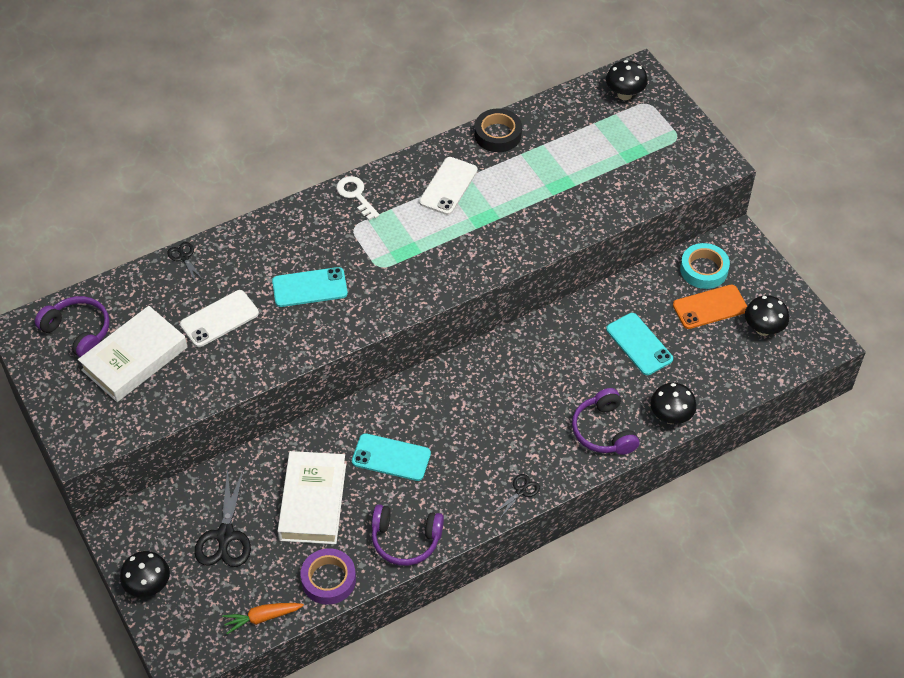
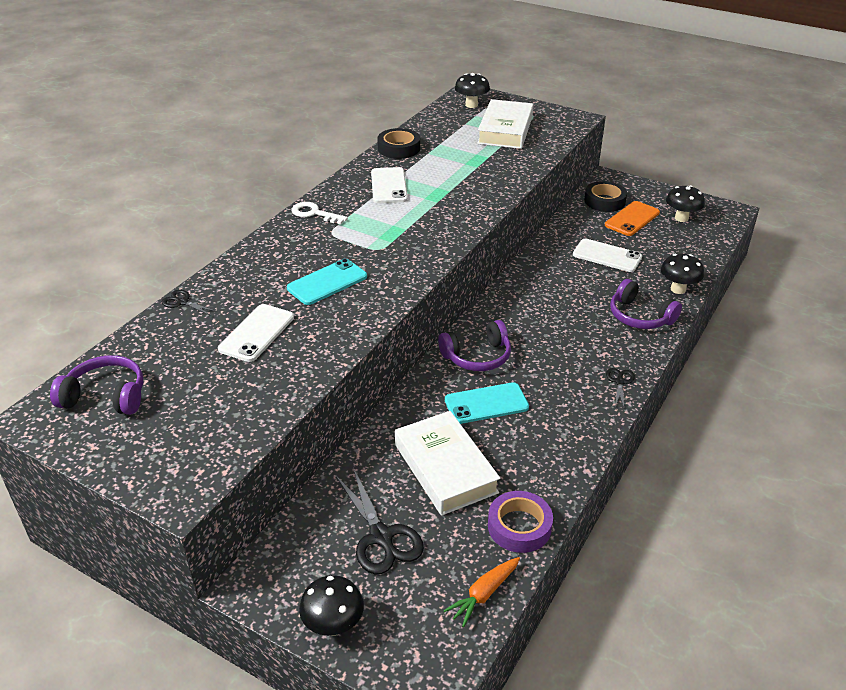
camera: 30 degrees left, 15 degrees down
white book [78,306,187,402] -> white book moved to [477,99,534,149]
purple headphones [372,504,444,566] -> purple headphones moved to [438,320,511,371]
turquoise phone [606,313,673,375] -> white phone [573,239,642,272]
turquoise tape [680,243,730,289] -> black tape [584,181,627,212]

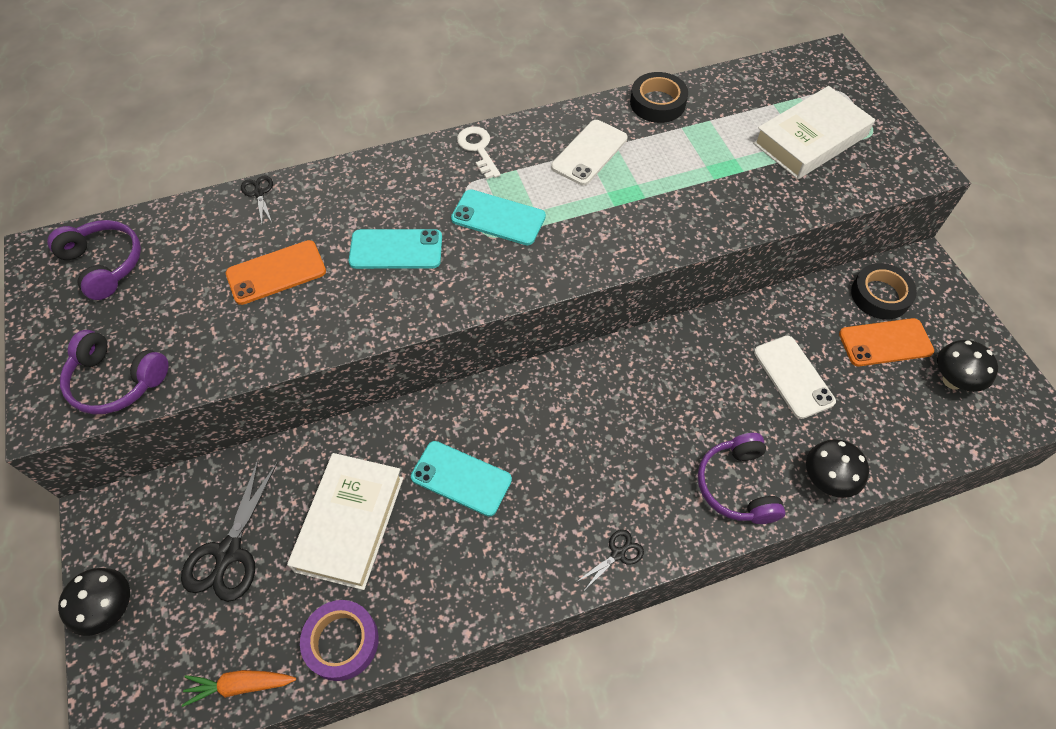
camera: 40 degrees right, 20 degrees up
white phone [218,304,294,362] -> orange phone [226,240,326,305]
purple headphones [438,320,511,371] -> purple headphones moved to [60,330,169,415]
black mushroom [455,73,490,108] -> none
none -> turquoise phone [451,189,546,245]

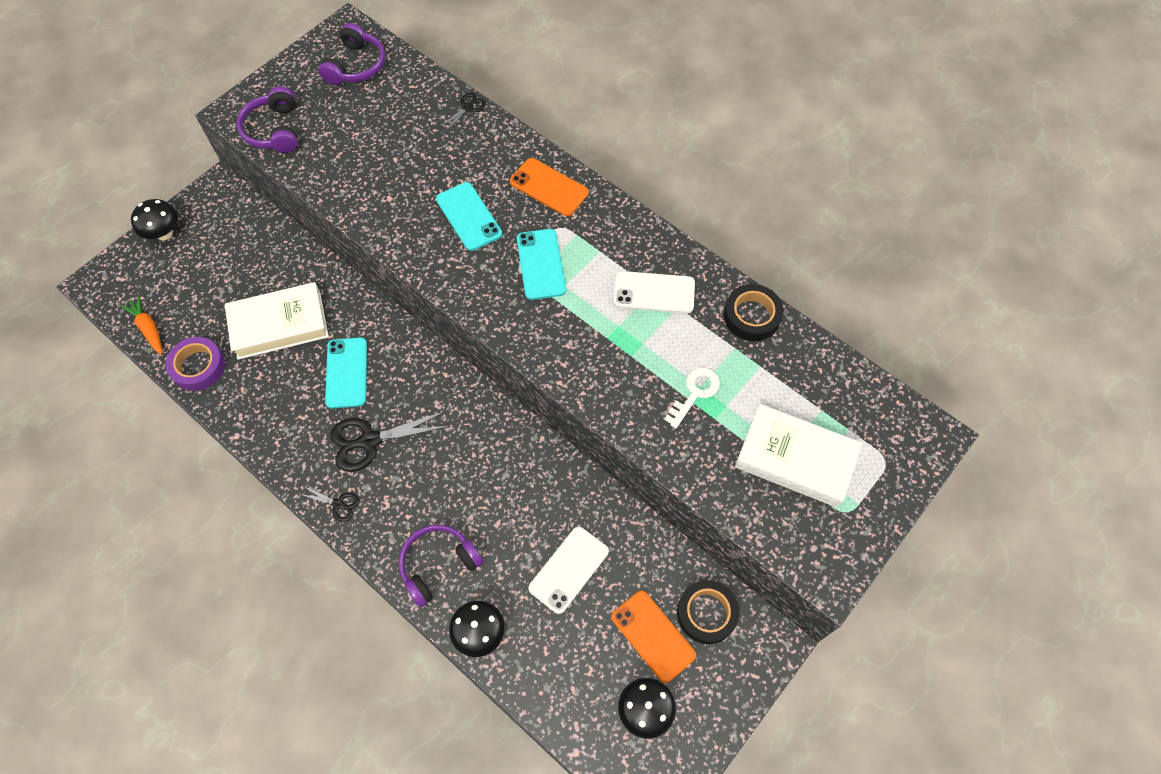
camera: 60 degrees right, 5 degrees up
black scissors [181,458,278,602] -> black scissors moved to [330,411,450,472]
orange phone [226,240,326,305] -> orange phone moved to [510,158,589,216]
white key [457,126,501,180] -> white key moved to [664,367,720,428]

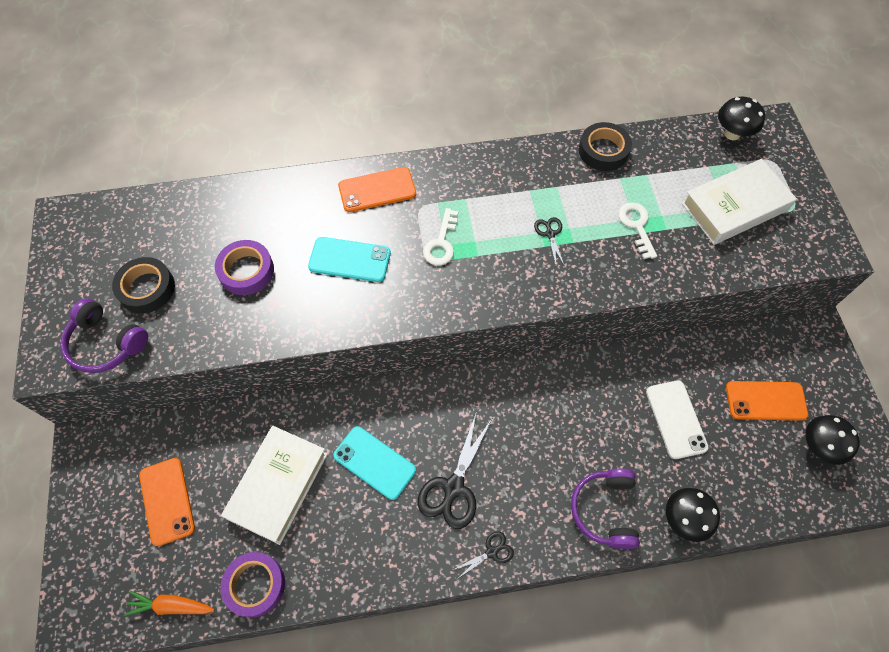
camera: 50 degrees left, 0 degrees up
black mushroom [131,199,178,240] -> black mushroom moved to [718,97,765,140]
purple headphones [318,23,385,85] -> none
black scissors [440,93,486,132] -> black scissors moved to [534,217,565,266]
turquoise phone [517,229,566,300] -> white key [423,208,458,265]
white phone [613,271,695,313] -> none
black tape [677,580,739,644] -> black tape moved to [112,257,175,313]
none -> orange phone [139,458,195,546]
none -> purple tape [215,240,274,295]

